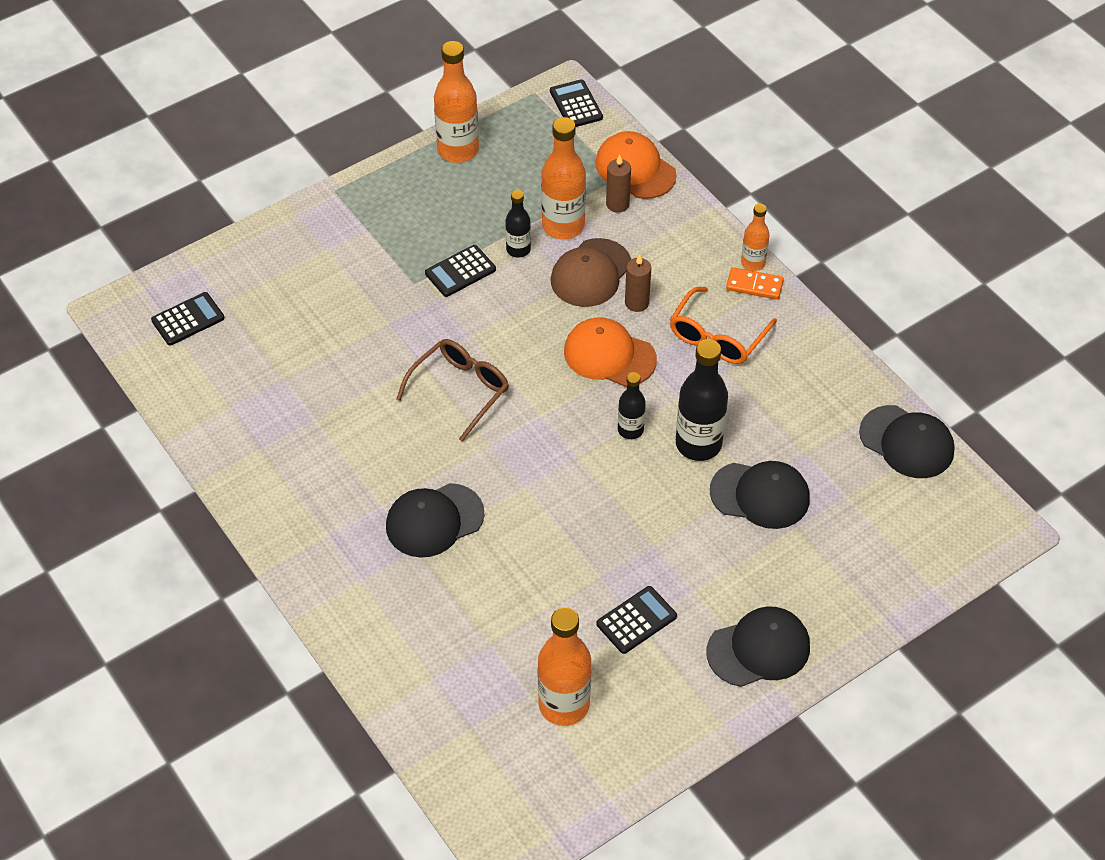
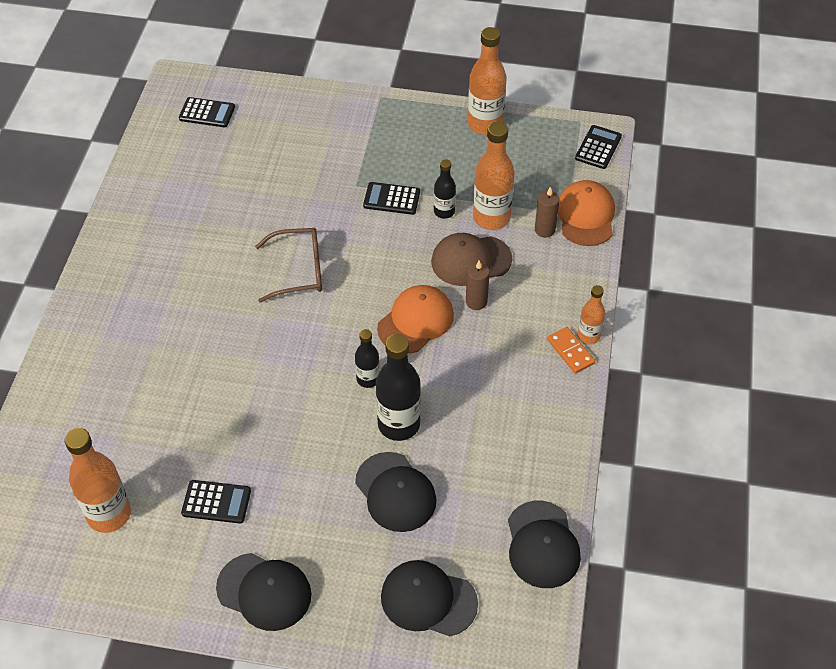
camera: 45 degrees right, 0 degrees up
black cap [386,483,484,558] -> black cap moved to [381,560,478,636]
orange cap [564,317,657,387] -> orange cap turned 60 degrees clockwise [377,285,454,353]
orange glasses [670,287,777,364] -> none

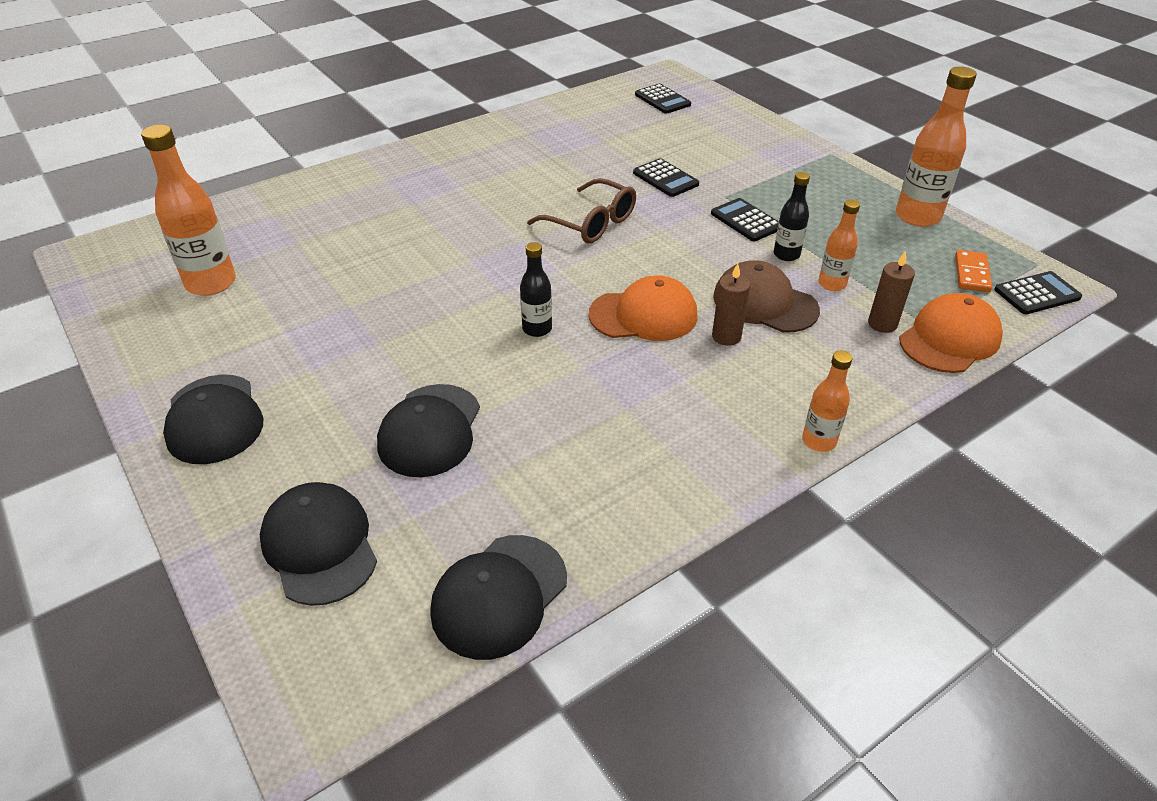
camera: 45 degrees right, 10 degrees down
black calculator [181,480,251,524] -> black calculator moved to [633,158,699,197]
black bottle [376,334,421,441] -> none
orange bottle [473,122,514,230] -> orange bottle [818,200,860,291], size x0.57
orange domino [547,327,595,373] -> orange domino moved to [955,250,992,292]

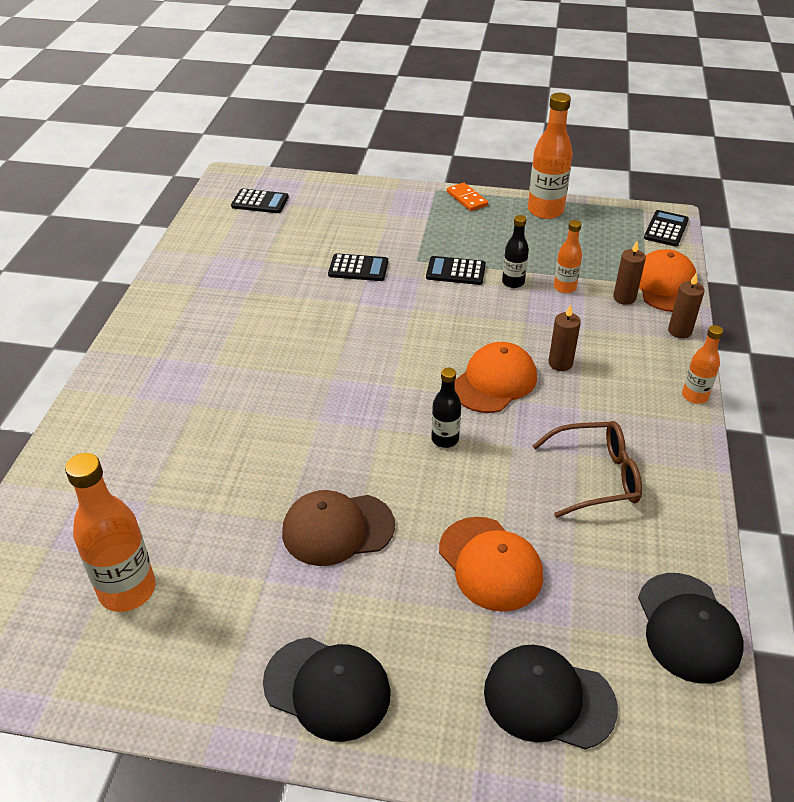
camera: 45 degrees left, 0 degrees up
black cap [377,384,480,477] -> orange cap [439,517,543,612]
brown glasses [527,178,636,243] -> brown glasses moved to [532,421,642,518]
brown cap [713,260,820,332] -> brown cap moved to [282,490,395,566]
orange domino [955,250,992,292] -> orange domino moved to [447,182,488,211]
none -> brown candle [668,273,705,338]

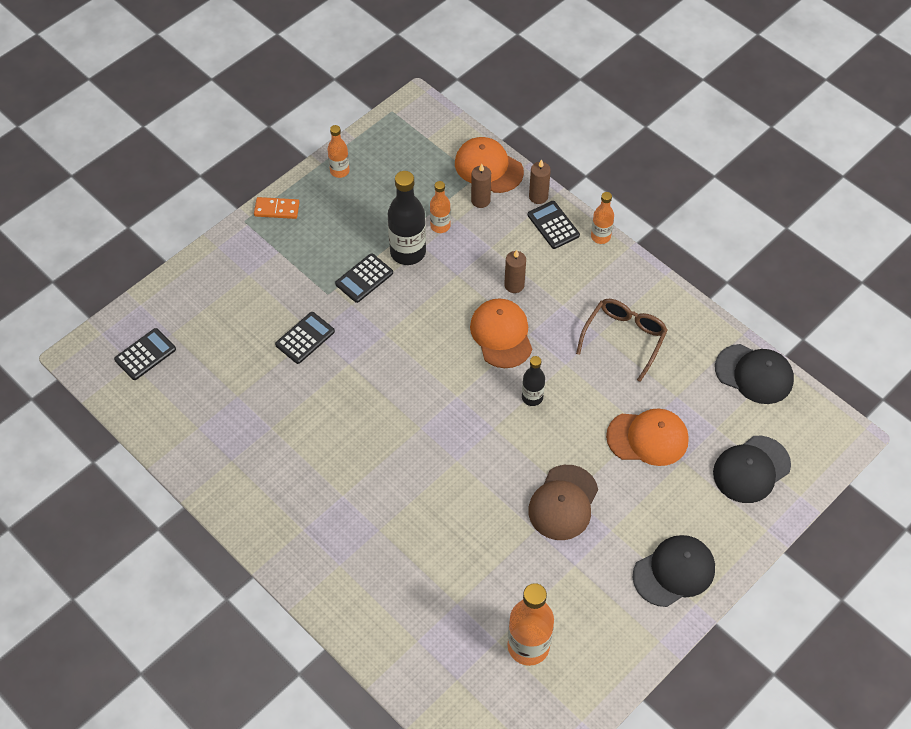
camera: 55 degrees left, 15 degrees up
black bottle [502,215,529,288] -> black bottle [388,171,426,265], size x1.77
orange bottle [528,93,573,219] -> orange bottle [327,125,350,178], size x0.57
black calculator [644,210,689,247] -> black calculator moved to [528,201,580,249]

